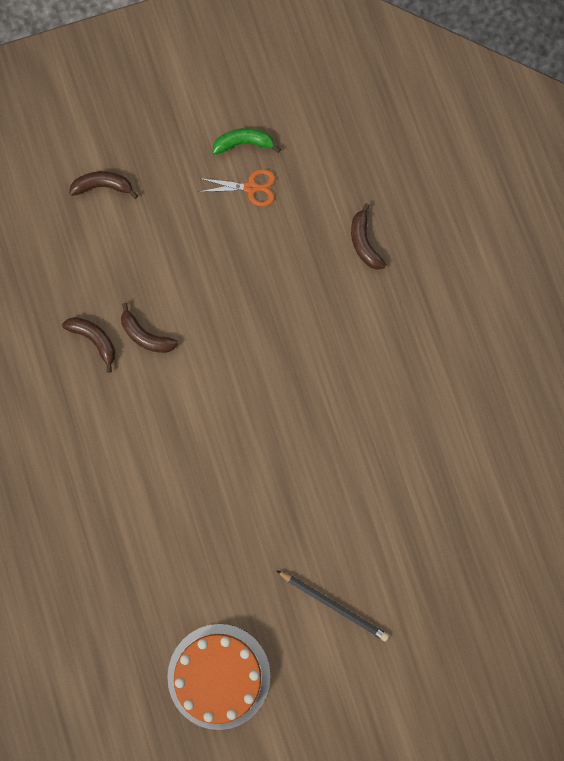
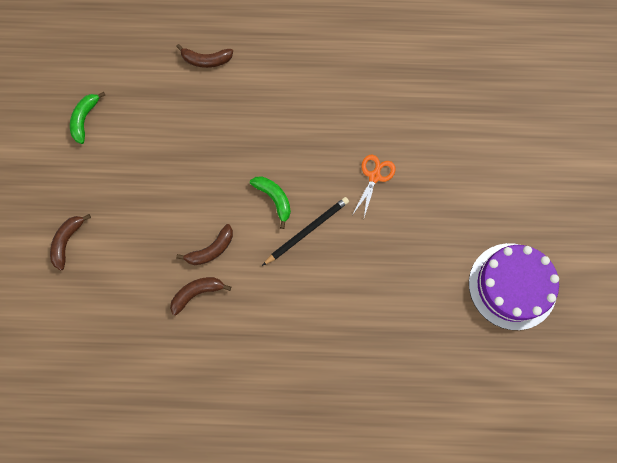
camera: 70 degrees left, 5 degrees down
orange cake [167,624,271,730] -> purple cake [469,243,559,330]
orange scissors [198,169,276,206] -> orange scissors moved to [353,155,395,217]
black pencil [276,570,389,642] -> black pencil moved to [262,197,349,266]
none -> green banana [250,176,291,229]

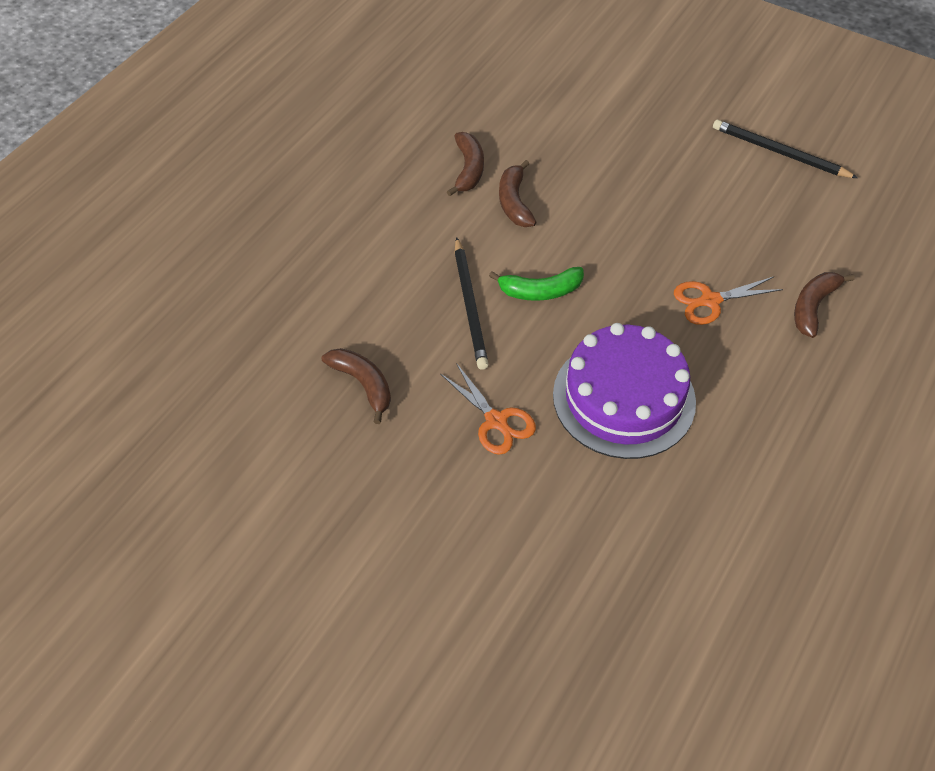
camera: 120 degrees right, 20 degrees down
brown banana [50,214,91,270] -> brown banana moved to [322,348,391,424]
green banana [70,92,105,144] -> black pencil [713,120,858,178]
purple cake [469,243,559,330] -> purple cake moved to [553,323,696,459]
none -> orange scissors [674,277,783,325]

